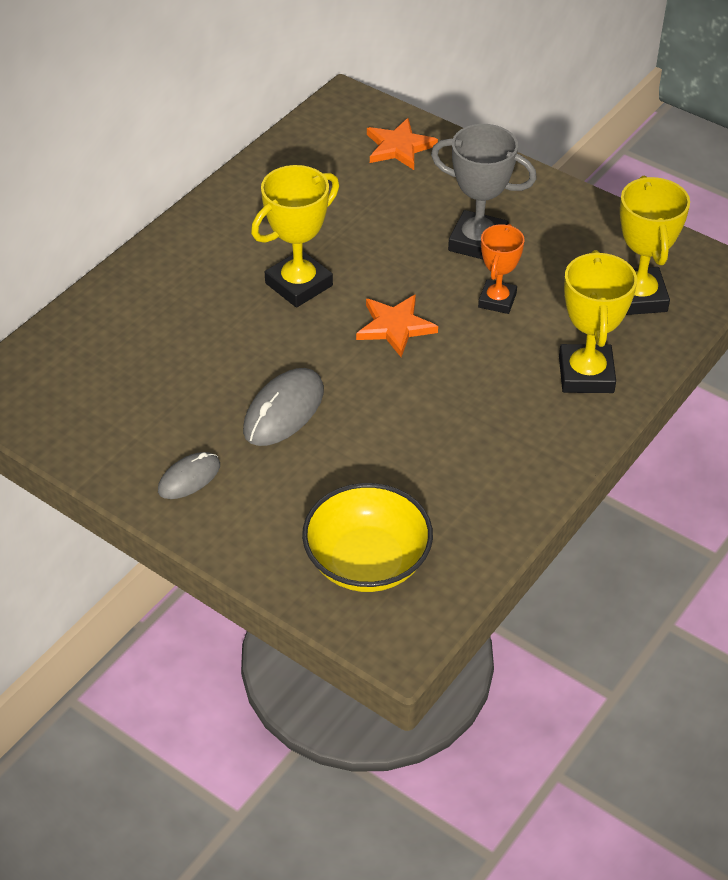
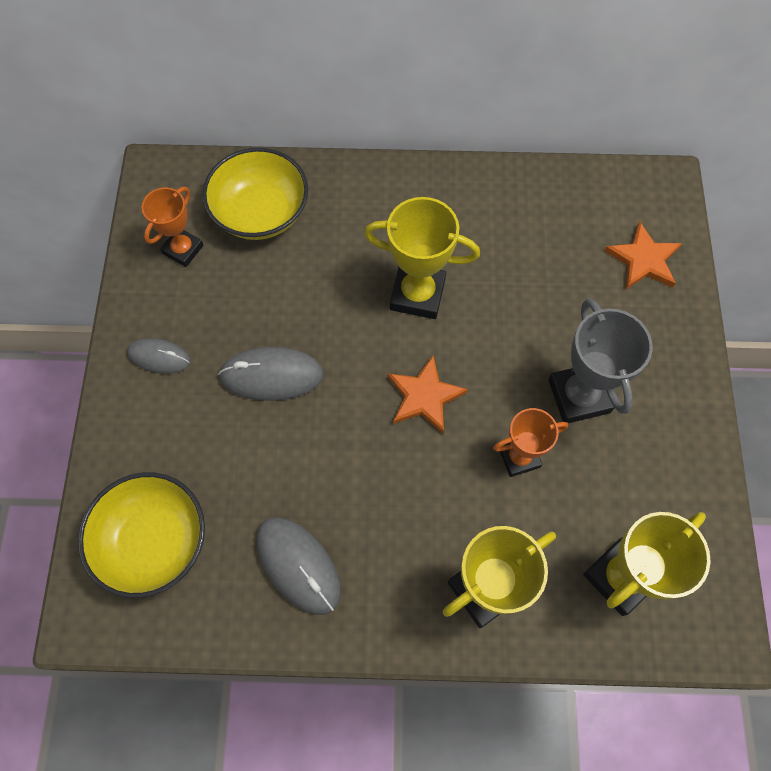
camera: 55 degrees right, 20 degrees up
none -> orange trophy [142,187,204,267]
none -> yellow bowl [202,148,308,240]
none -> grey mouse [257,517,341,615]

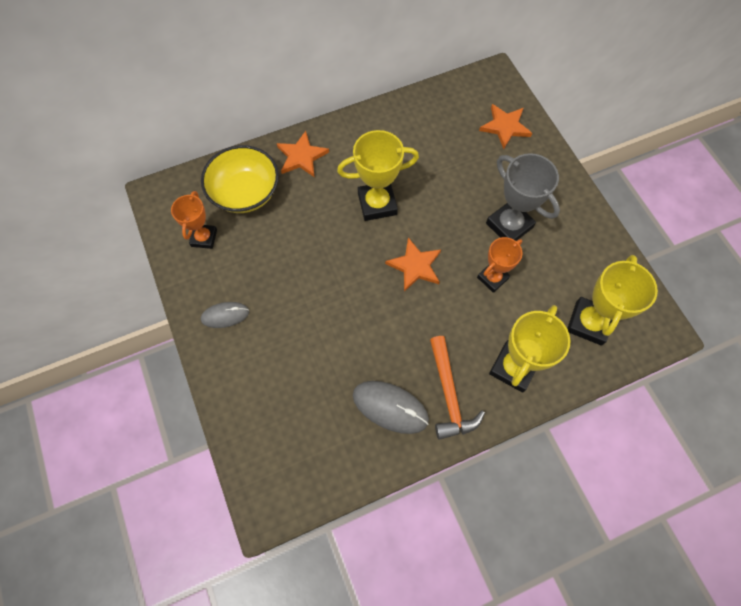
camera: 25 degrees left, 0 degrees up
yellow bowl [78,472,205,598] -> none
grey mouse [218,347,324,401] -> none
none -> orange star [277,131,329,177]
none -> orange hammer [430,336,485,440]

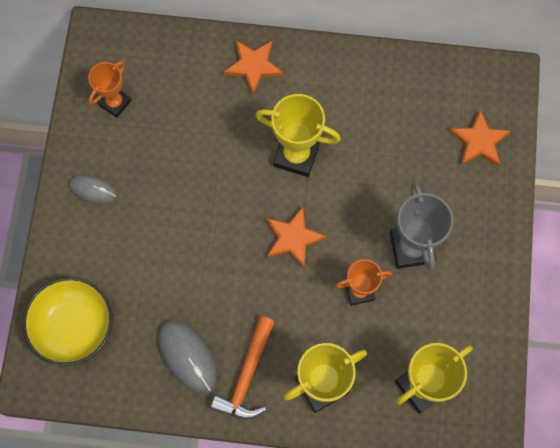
camera: 30 degrees right, 5 degrees up
yellow bowl [201,145,279,213] -> yellow bowl moved to [22,277,113,366]

